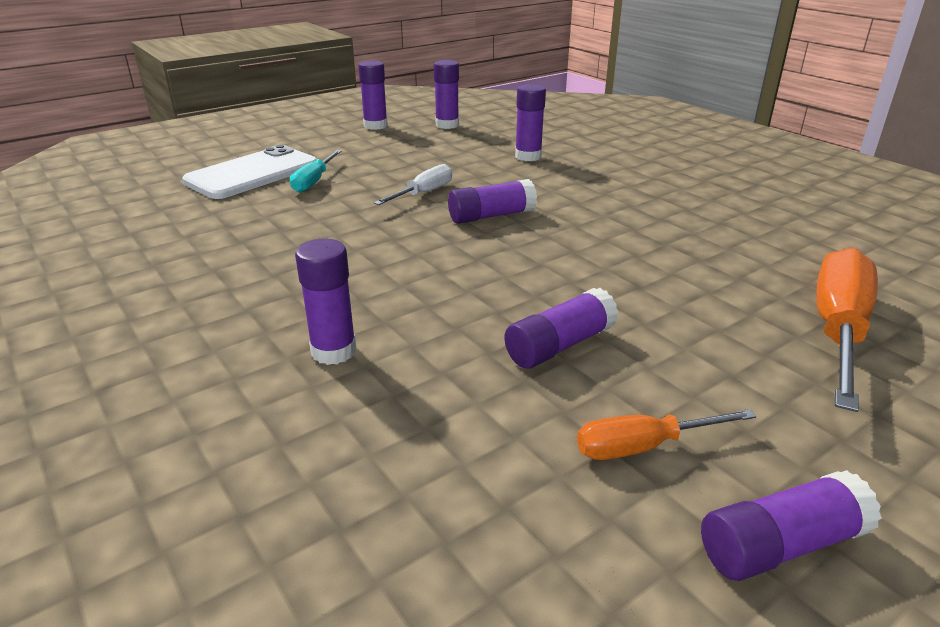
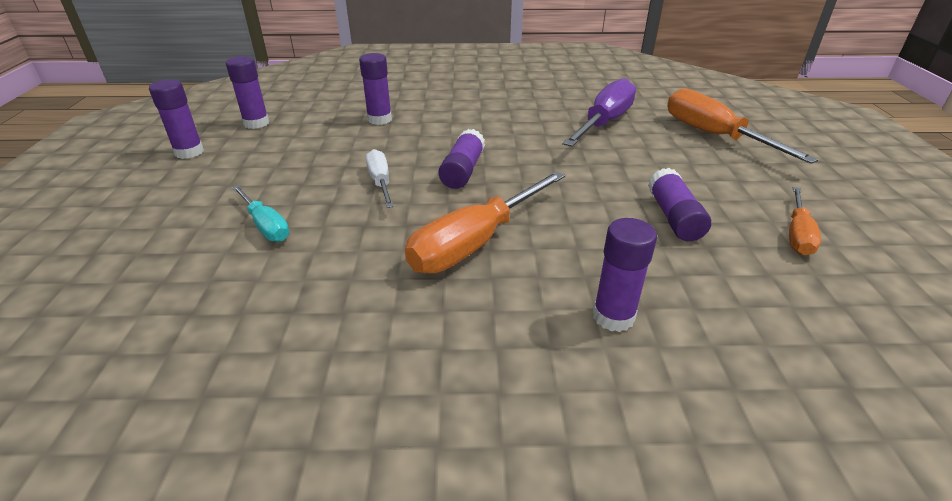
camera: 55 degrees left, 5 degrees up
white phone [182,145,317,199] -> none
purple glue stick [701,470,882,581] -> none
none -> orange screwdriver [405,171,565,273]
none -> purple screwdriver [562,78,636,147]

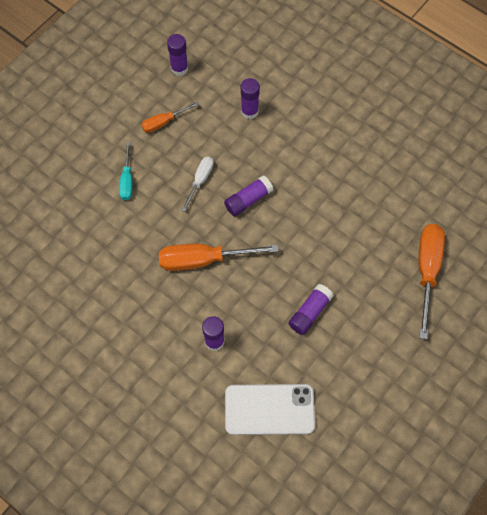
camera: 40 degrees right, 30 degrees up
purple glue stick [149,79,204,159] -> none
purple screwdriver [562,78,636,147] -> none
orange screwdriver [789,187,821,255] -> orange screwdriver moved to [142,102,199,133]
none -> white phone [225,384,315,435]

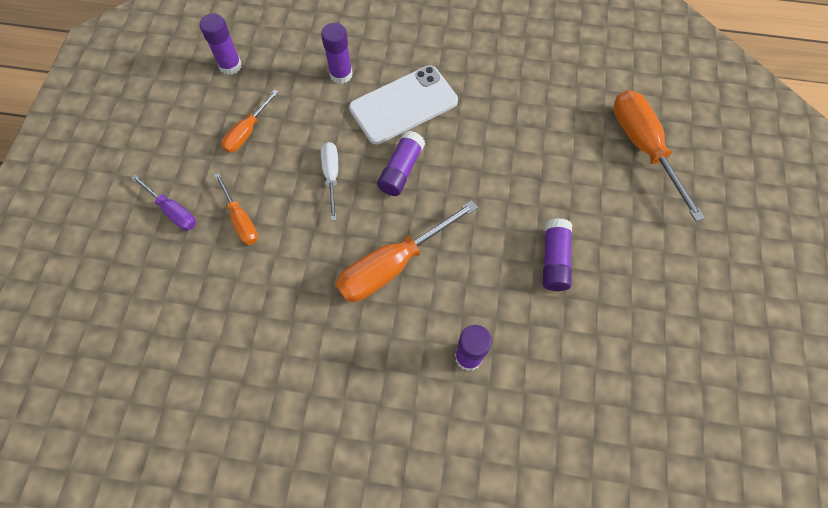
camera: 30 degrees left, 0 degrees up
turquoise screwdriver [119,142,132,200] -> orange screwdriver [214,173,258,245]
white phone [225,384,315,435] -> white phone moved to [349,65,458,144]
none -> purple screwdriver [131,175,196,231]

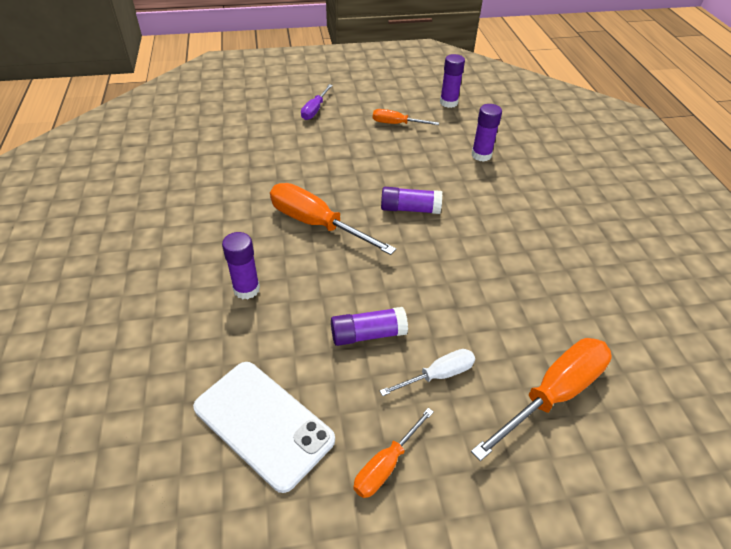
camera: 70 degrees right, 20 degrees down
orange screwdriver [214,173,258,245] -> orange screwdriver moved to [353,408,434,498]
white screwdriver [321,142,338,221] -> white screwdriver moved to [380,349,475,396]
white phone [349,65,458,144] -> white phone moved to [193,362,335,493]

